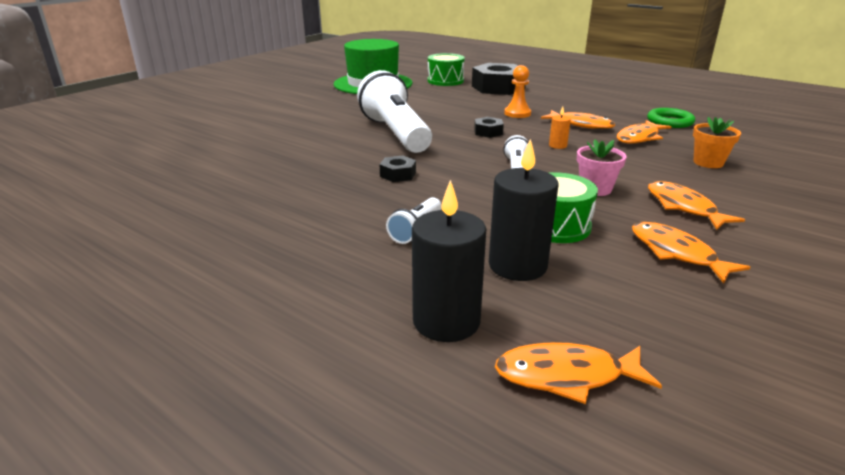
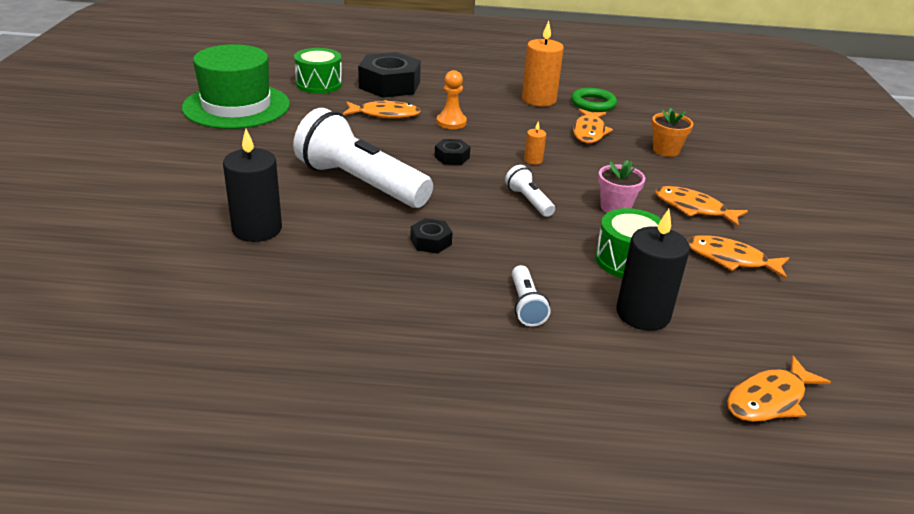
camera: 35 degrees left, 5 degrees up
black candle [412,180,486,342] -> black candle moved to [223,129,282,242]
orange fish [541,110,615,129] -> orange fish moved to [343,100,421,119]
none -> orange candle [522,21,564,106]

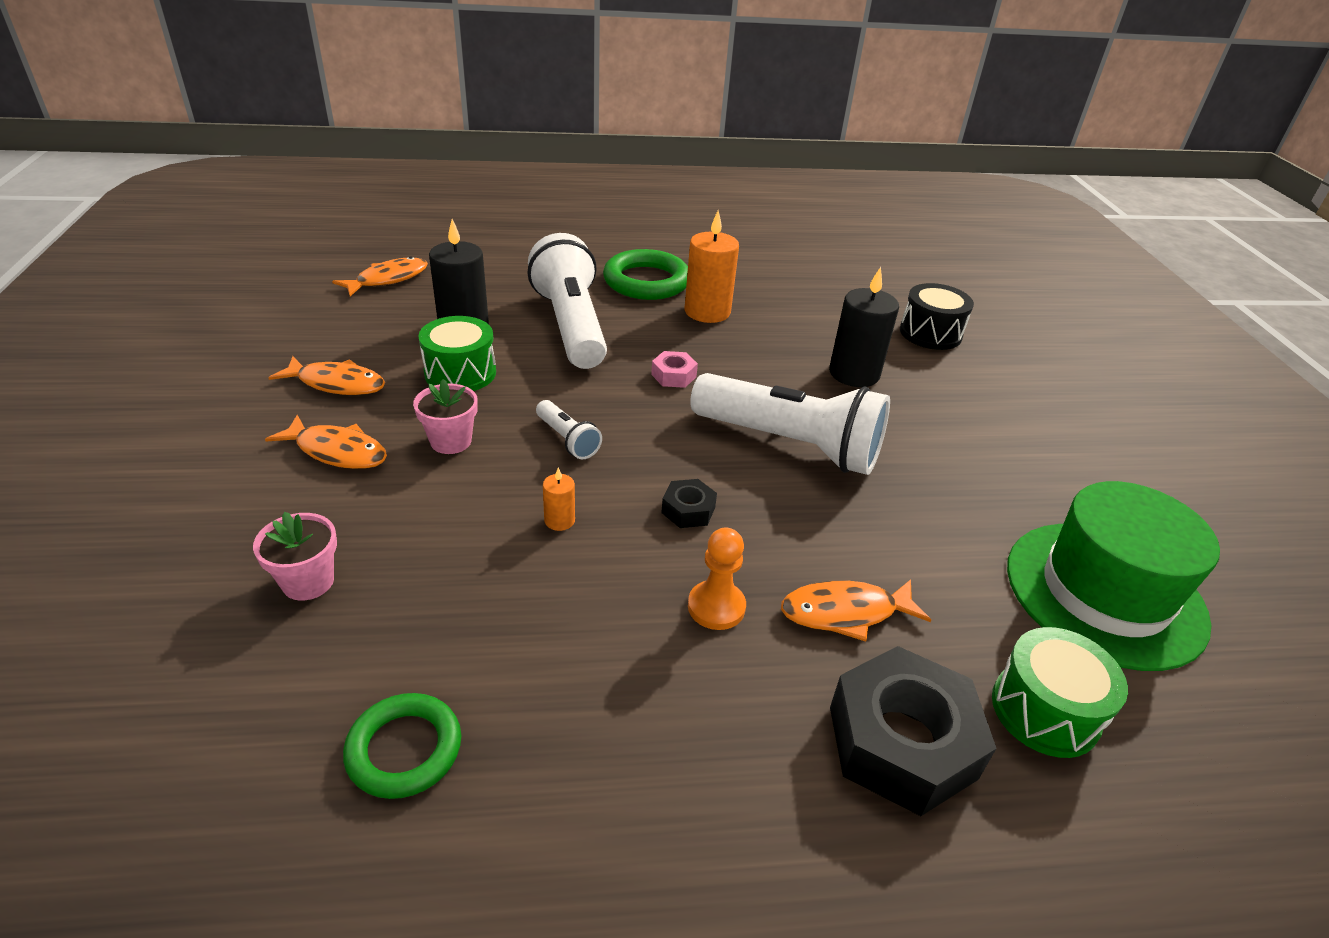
camera: 170 degrees right, 5 degrees up
black nut [410,218,453,253] -> pink nut [651,351,698,388]
white flashlight [512,265,551,327] -> white flashlight [528,233,607,369], size x2.27
orange candle [522,21,564,106] -> orange candle moved to [685,210,739,323]
orange fish [573,109,613,143] -> none
orange flower pot [652,108,694,157] -> pink flower pot [253,512,337,601]
none -> green ring [603,249,688,300]
none -> black drum [900,283,974,350]

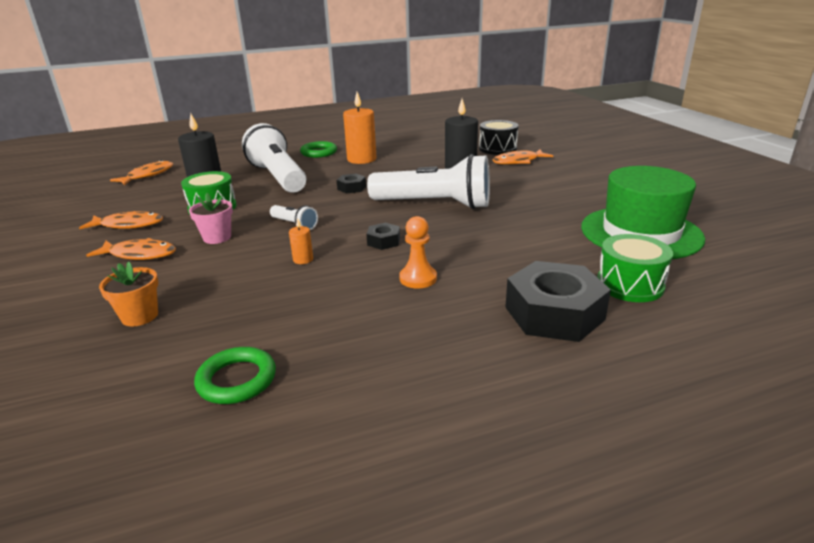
camera: 10 degrees left, 10 degrees down
pink flower pot [253,512,337,601] -> orange flower pot [99,262,158,326]
green ring [603,249,688,300] -> green ring [300,141,337,158], size x0.66
pink nut [651,351,698,388] -> black nut [337,174,366,194]
orange fish [781,579,931,642] -> orange fish moved to [493,149,553,165]

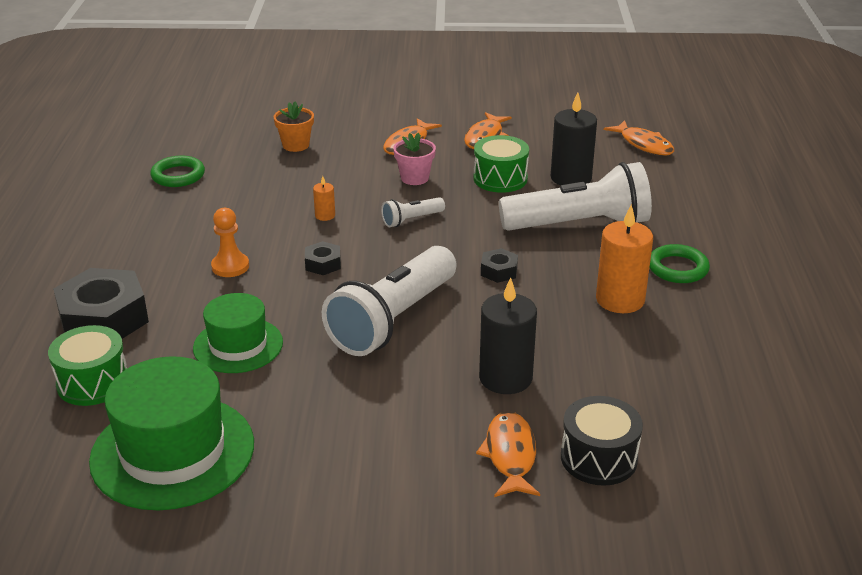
camera: 110 degrees right, 5 degrees up
none -> green hat [193,293,283,373]

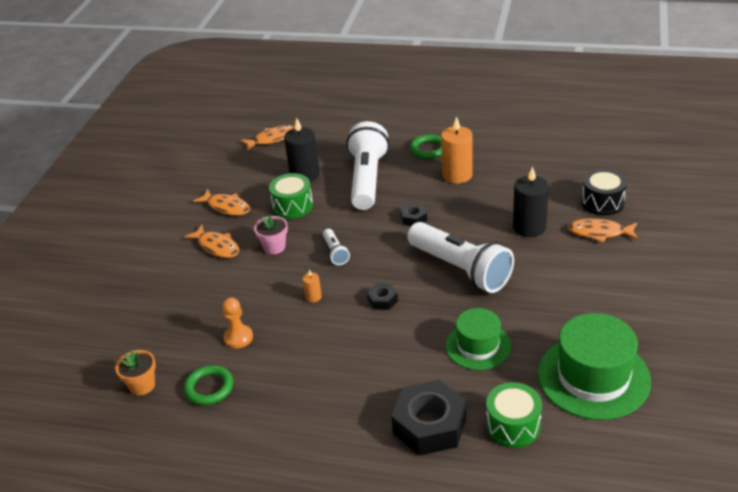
camera: 75 degrees left, 5 degrees up
orange pawn [211,208,249,277] -> orange pawn moved to [222,298,253,349]
orange flower pot [273,101,314,152] -> orange flower pot moved to [115,350,156,395]

